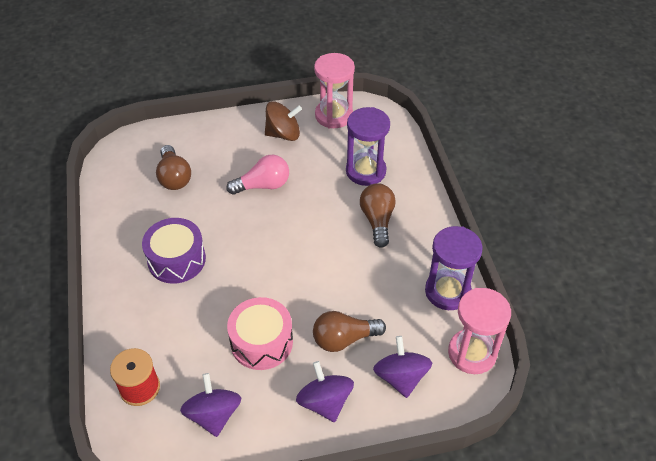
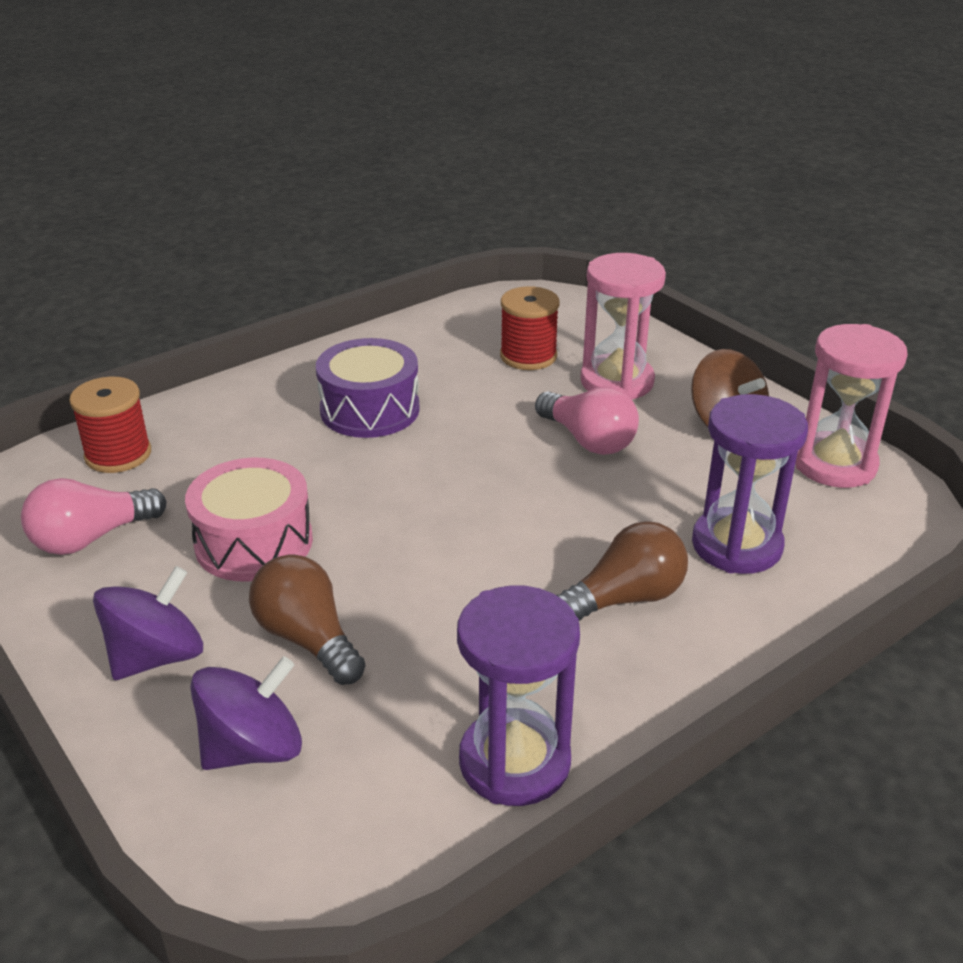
camera: 65 degrees right, 15 degrees down
brown light bulb [156,145,191,190] -> red spool [500,286,560,370]
purple spinning top [180,373,241,437] -> pink light bulb [21,478,167,555]
pink hourglass [448,288,511,374] -> pink hourglass moved to [580,253,666,399]

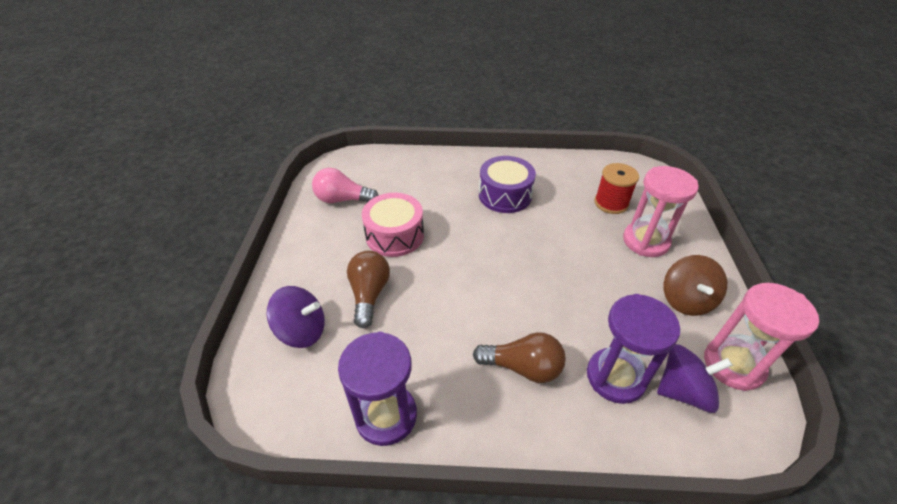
camera: 40 degrees right, 10 degrees up
red spool [69,377,151,473] -> none
purple spinning top [93,566,203,680] -> purple spinning top moved to [657,344,733,413]
pink light bulb [535,387,639,455] -> none

